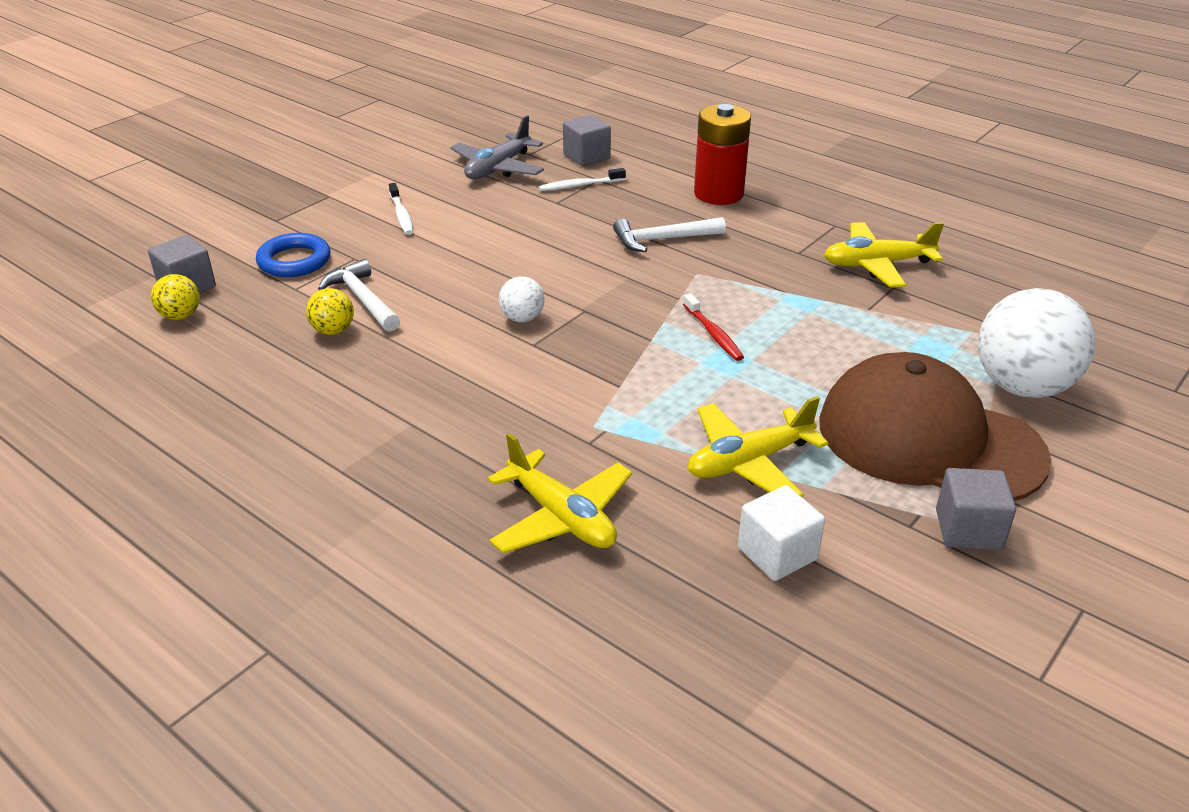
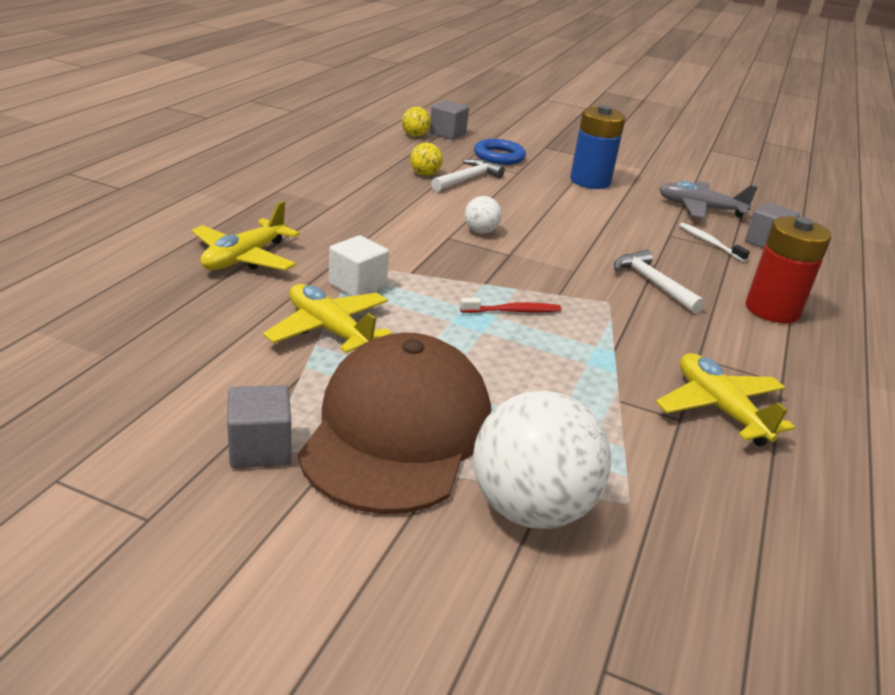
camera: 70 degrees right, 5 degrees down
white toothbrush [389,183,413,235] -> blue battery [570,105,626,189]
red toothbrush [683,293,744,361] -> red toothbrush turned 150 degrees counterclockwise [460,298,561,313]
white cube [738,485,825,581] -> white cube moved to [328,235,389,296]

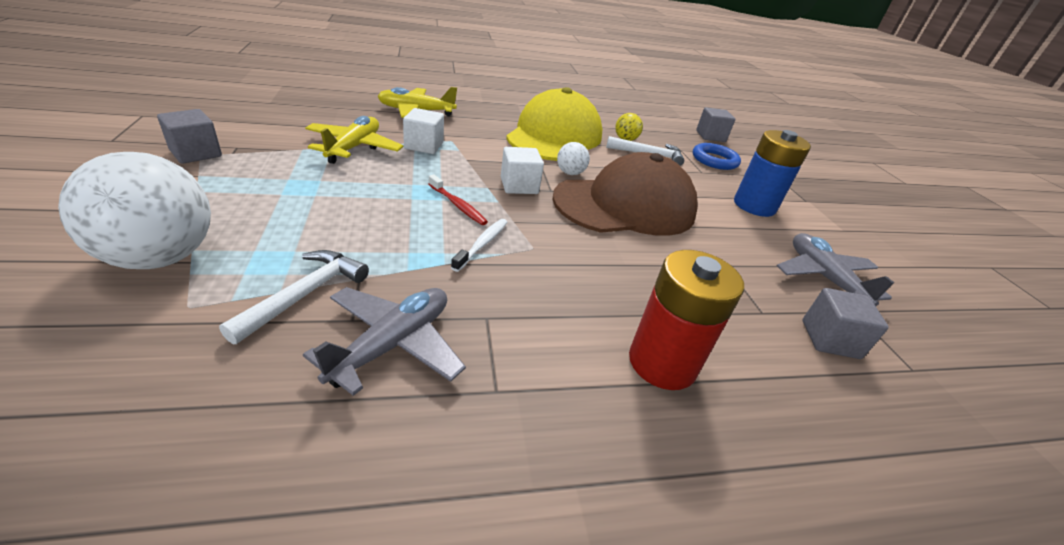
camera: 55 degrees right, 5 degrees up
brown cap [298,333,491,514] -> brown cap moved to [552,152,698,236]
yellow ball [402,107,431,137] -> none
white hammer [614,249,705,313] -> white hammer moved to [219,250,369,345]
yellow plane [656,353,795,446] -> grey plane [303,287,466,396]
white toothbrush [679,223,750,262] -> white toothbrush moved to [451,219,508,272]
none -> white cube [501,147,544,194]
none -> yellow cap [506,87,603,161]

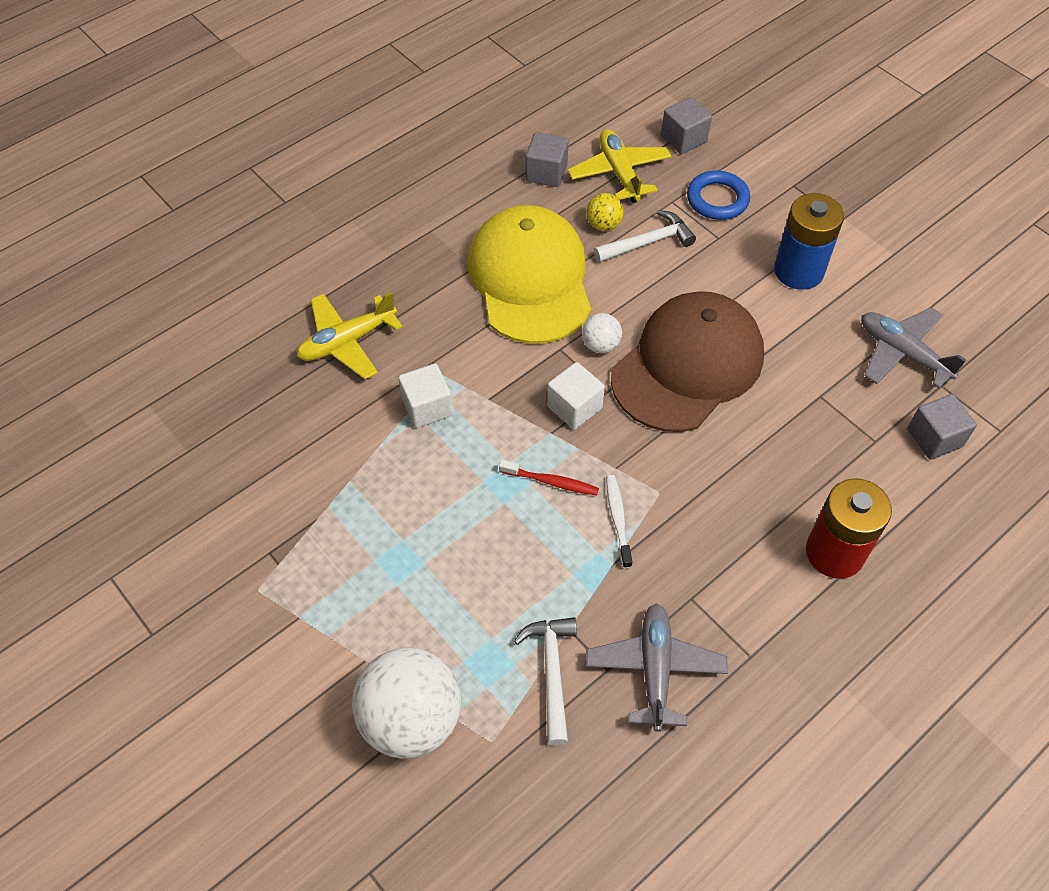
camera: 25 degrees left, 20 degrees up
grey cube [157,109,222,164] -> grey cube moved to [526,132,568,187]
yellow plane [305,116,403,164] -> yellow plane moved to [568,129,671,203]

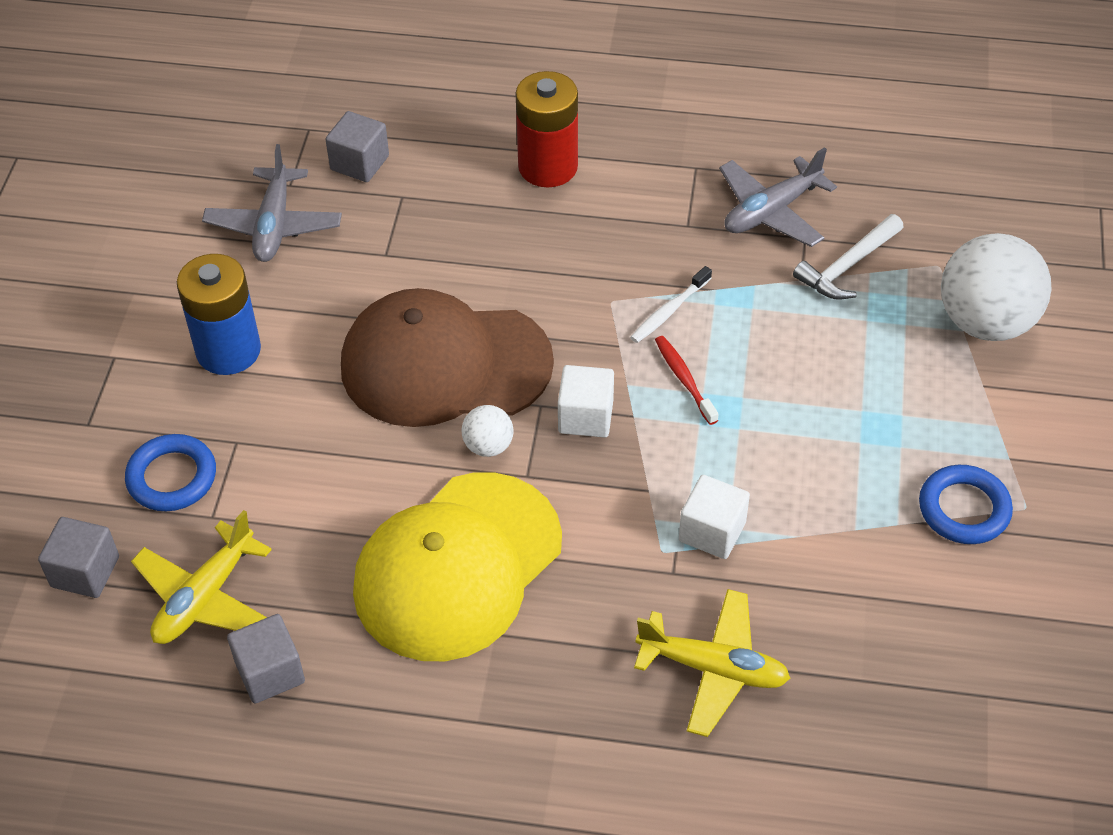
camera: 130 degrees left, 5 degrees down
yellow ball [586,193,624,231] -> none
white hammer [594,210,696,263] -> none
none -> blue ring [919,465,1013,544]

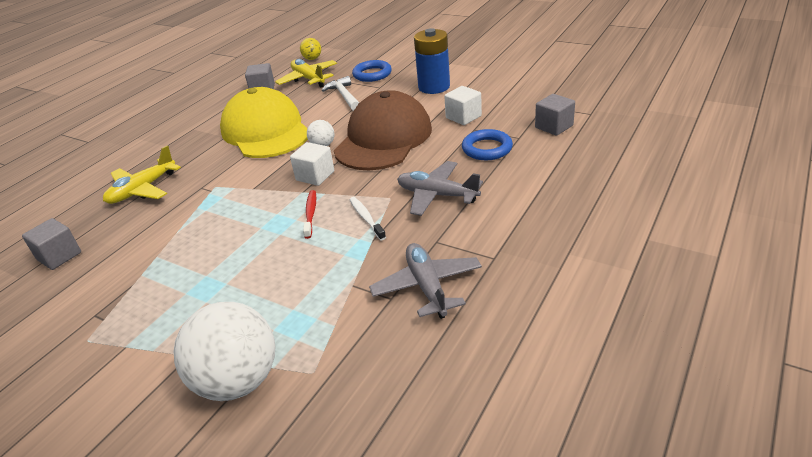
camera: 115 degrees right, 15 degrees down
grey cube [38,517,119,598] -> grey cube moved to [22,218,81,270]
grey plane [202,144,342,262] -> grey plane moved to [397,161,483,216]
red battery [516,71,578,187] -> none
red toothbrush [655,336,719,425] -> red toothbrush turned 90 degrees counterclockwise [303,190,316,239]
white cube [679,475,750,559] -> white cube moved to [444,86,482,125]
white hammer [793,214,904,300] -> white hammer moved to [322,76,359,111]
blue ring [919,465,1013,544] -> blue ring moved to [462,129,513,160]
none -> yellow ball [300,38,321,60]

